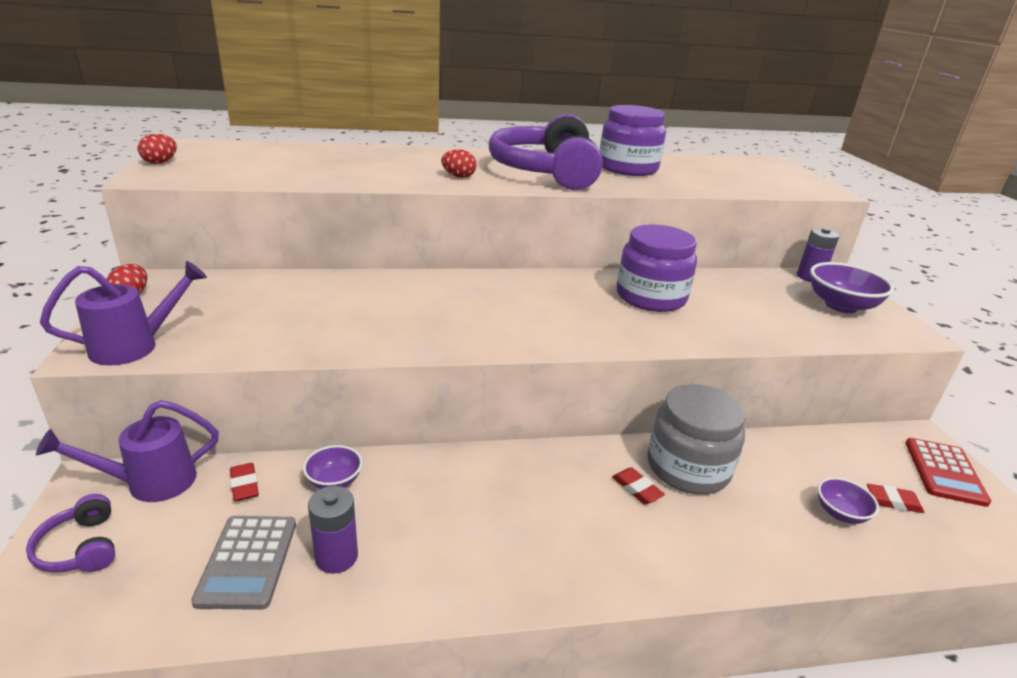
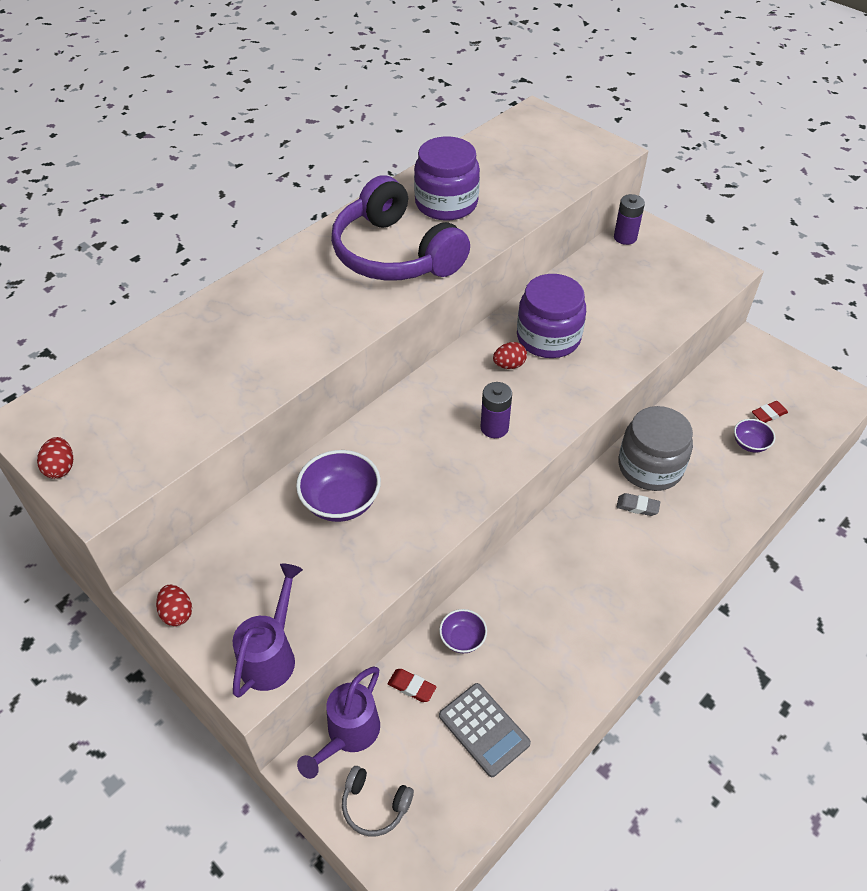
camera: 35 degrees left, 20 degrees up
purple headphones [26,494,115,573] -> grey headphones [342,766,414,836]
purple battery [308,486,358,574] -> purple battery moved to [481,382,512,438]
red egg [441,149,477,178] -> red egg moved to [493,342,527,369]
red eraser [612,467,665,504] -> grey eraser [616,493,660,516]
purple bowl [810,262,894,313] -> purple bowl moved to [296,450,381,522]
red calculator [905,438,991,507] -> none

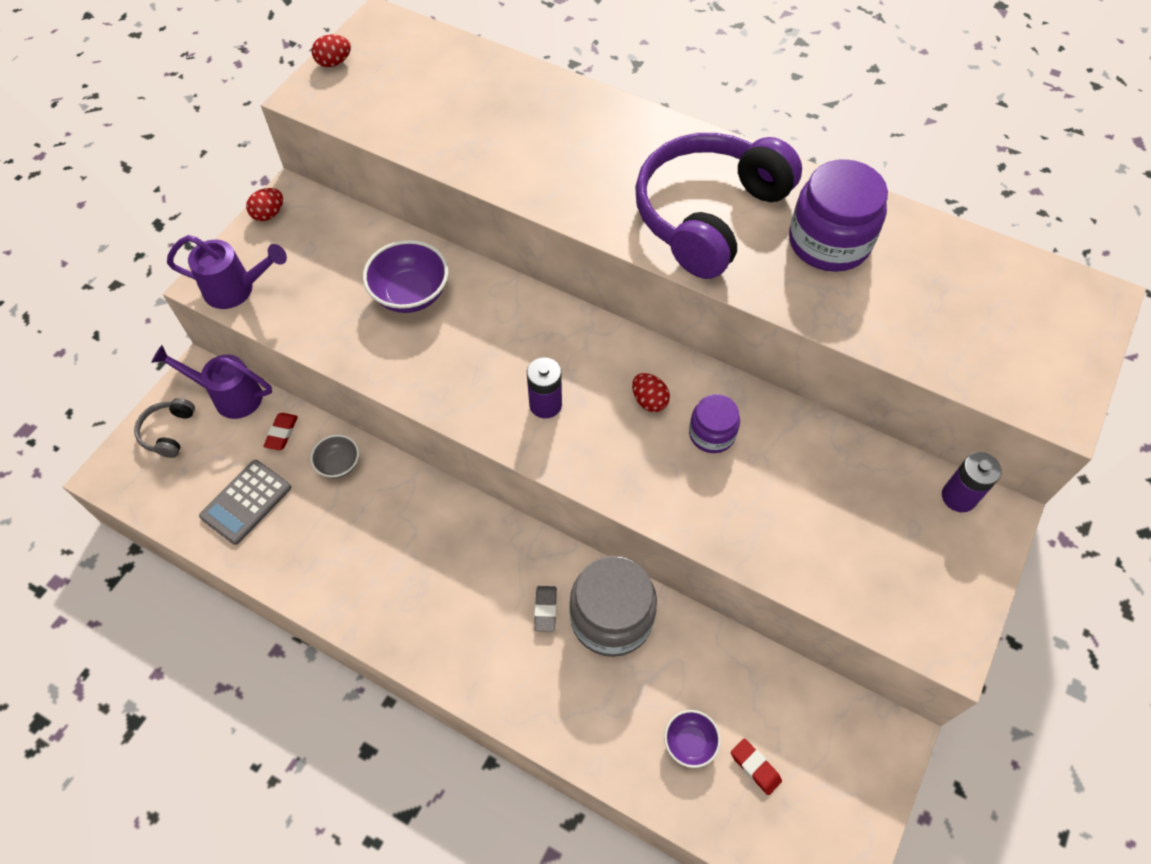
camera: 75 degrees right, 10 degrees up
purple bowl [439,609,487,653] -> grey bowl [311,435,359,478]
purple jar [517,274,586,358] -> purple jar [689,394,740,453], size x0.57

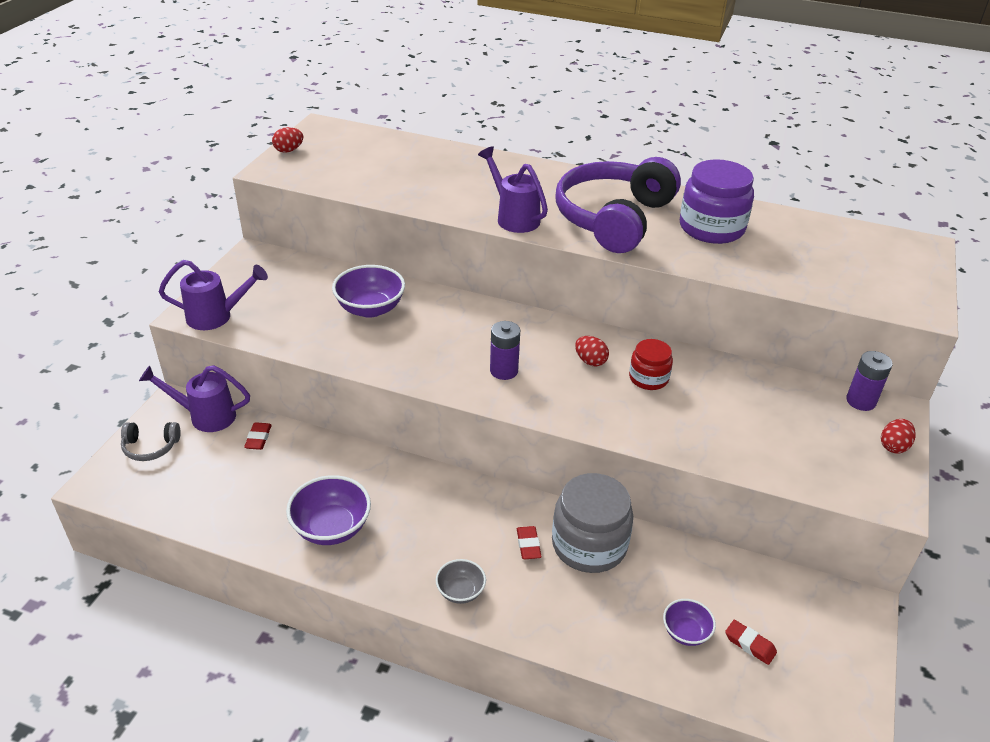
camera: 10 degrees left, 20 degrees down
grey headphones [134,398,195,458] -> grey headphones turned 90 degrees counterclockwise [121,422,181,461]
grey calculator [199,460,291,545] -> none
red egg [246,188,283,221] -> red egg moved to [881,419,915,454]
grey bowl [311,435,359,478] -> grey bowl moved to [436,559,486,604]
grey eraser [534,586,557,632] -> red eraser [517,526,542,559]
purple jar [689,394,740,453] -> red jar [629,339,673,390]
none -> purple bowl [286,475,371,545]
none -> purple watering can [478,146,548,233]

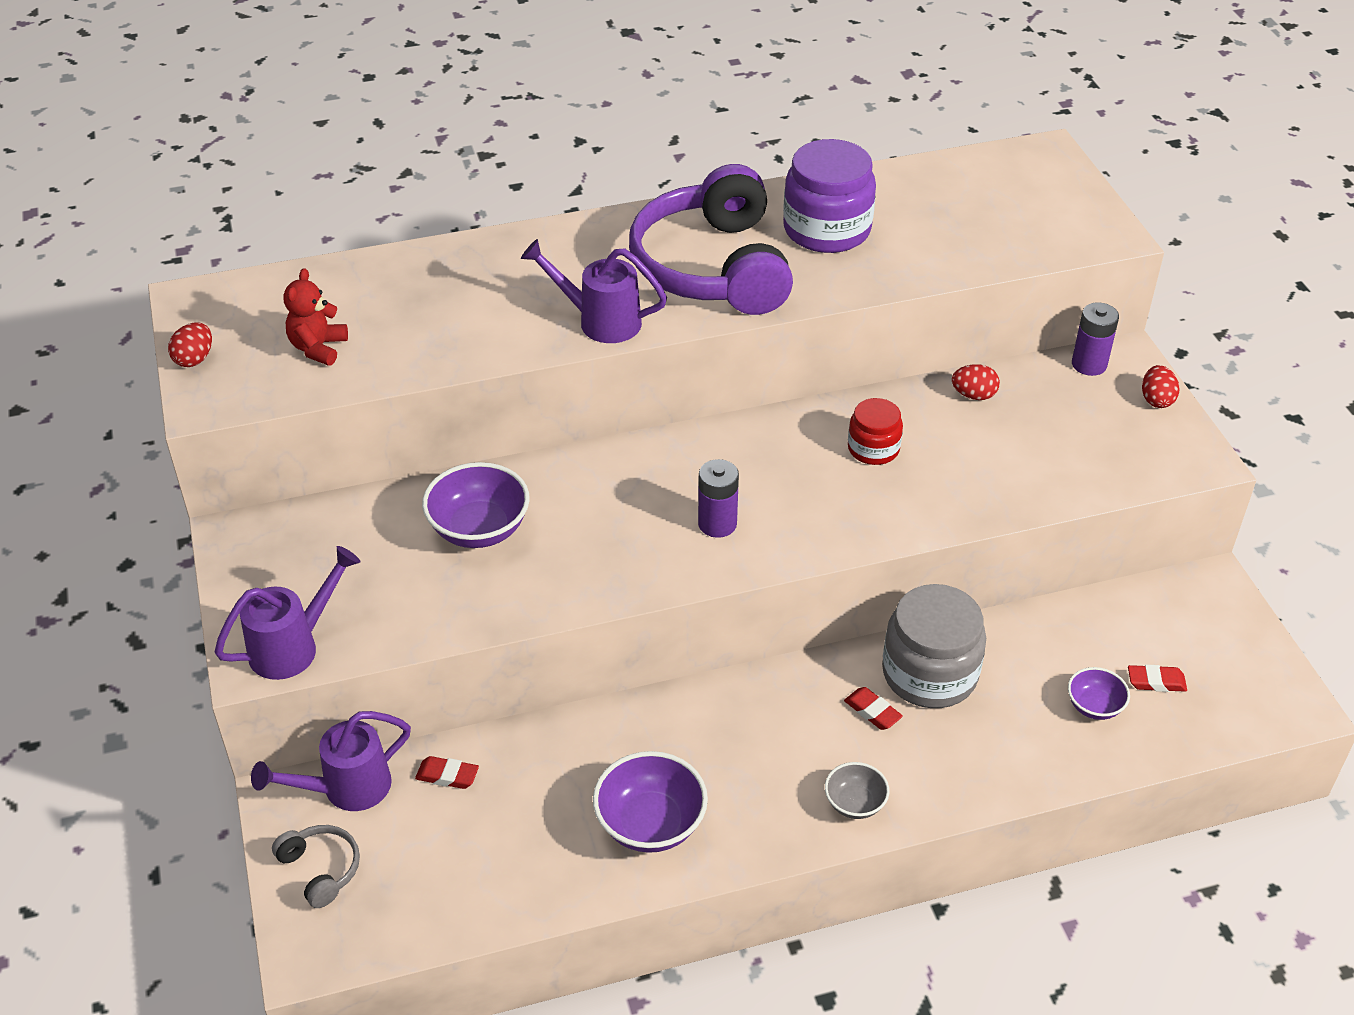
camera: 35 degrees left, 5 degrees up
grey headphones [121,422,181,461] -> grey headphones turned 90 degrees counterclockwise [272,825,360,908]
red eraser [244,422,272,450] -> red eraser turned 45 degrees counterclockwise [415,756,479,789]
red egg [575,336,609,366] -> red egg moved to [952,364,1000,400]
none -> red teddy bear [283,268,348,366]

